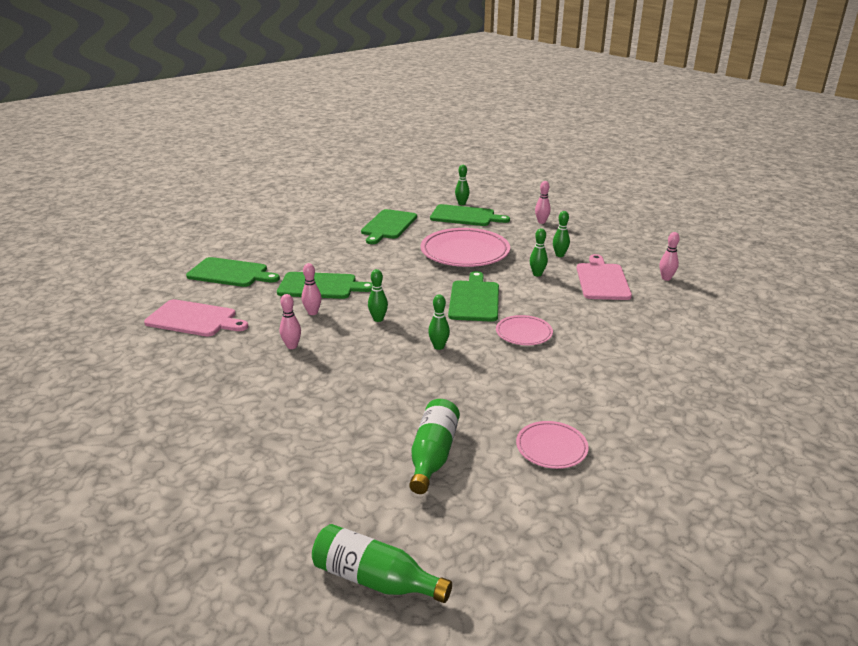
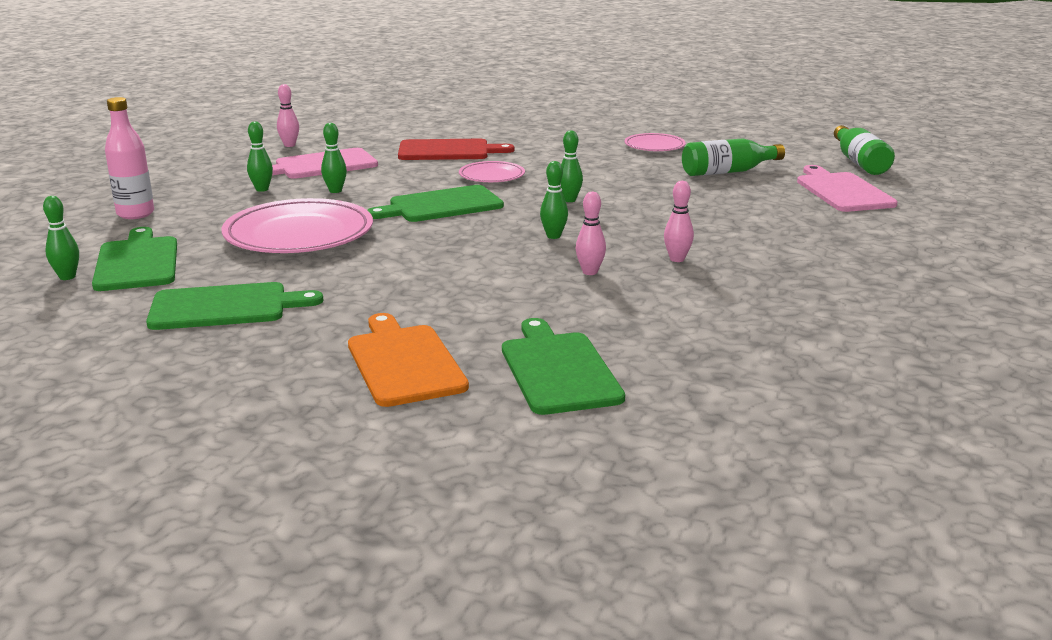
camera: 120 degrees left, 5 degrees down
pink cutting board [144,299,248,337] -> pink cutting board moved to [797,165,898,212]
green cutting board [277,272,373,299] -> none
pink bowling pin [535,181,551,224] -> pink bottle [105,97,154,219]
none -> orange cutting board [348,313,469,407]
none -> red cutting board [398,139,515,160]

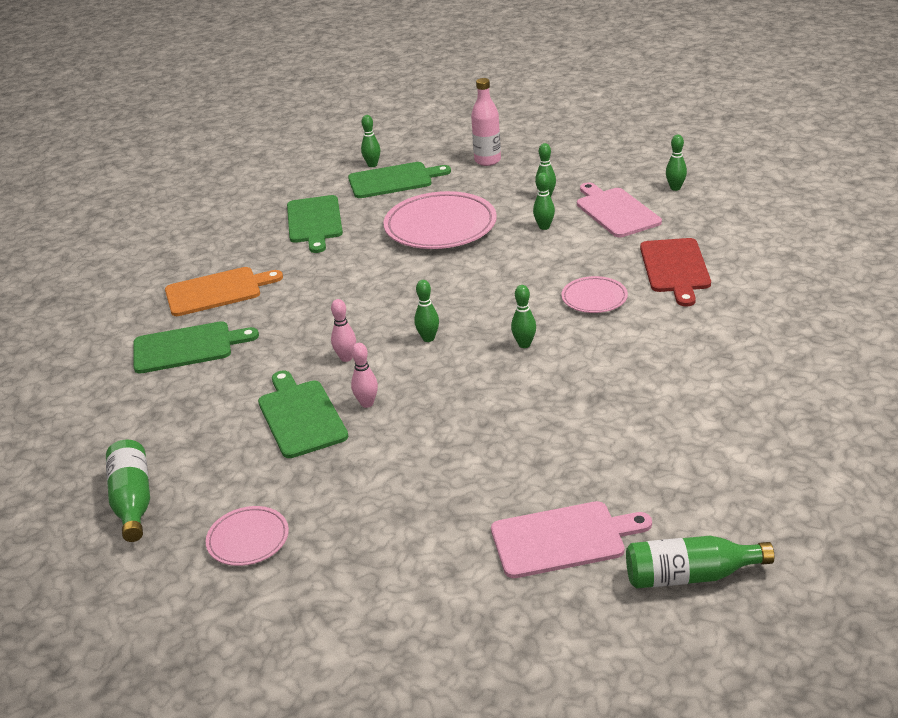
camera: 95 degrees right, 10 degrees up
pink bowling pin [277,84,299,147] -> green bowling pin [666,135,687,191]
green cutting board [368,185,504,222] -> green cutting board moved to [258,370,348,458]
pink plate [624,133,686,151] -> pink plate moved to [206,506,289,566]
green bottle [682,139,785,176] -> green bottle moved to [106,440,150,542]

